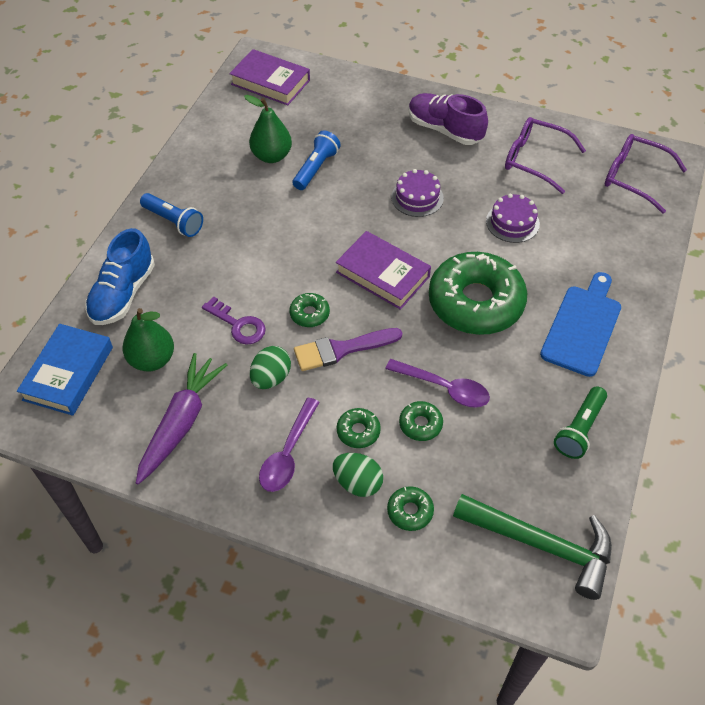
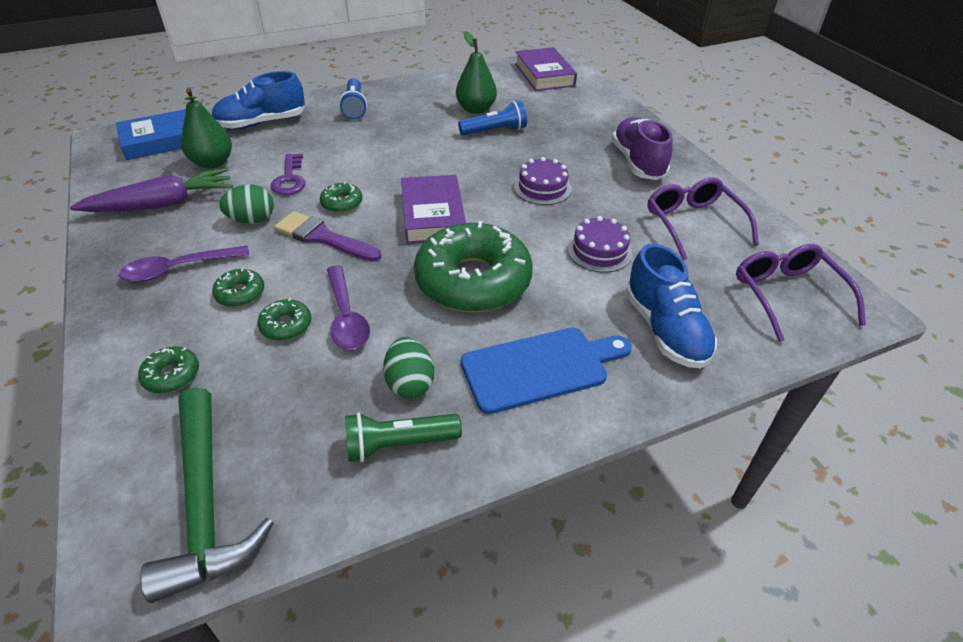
camera: 45 degrees right, 10 degrees down
green egg [333,453,383,497] -> green egg moved to [383,337,434,399]
none -> blue shoe [625,244,717,368]

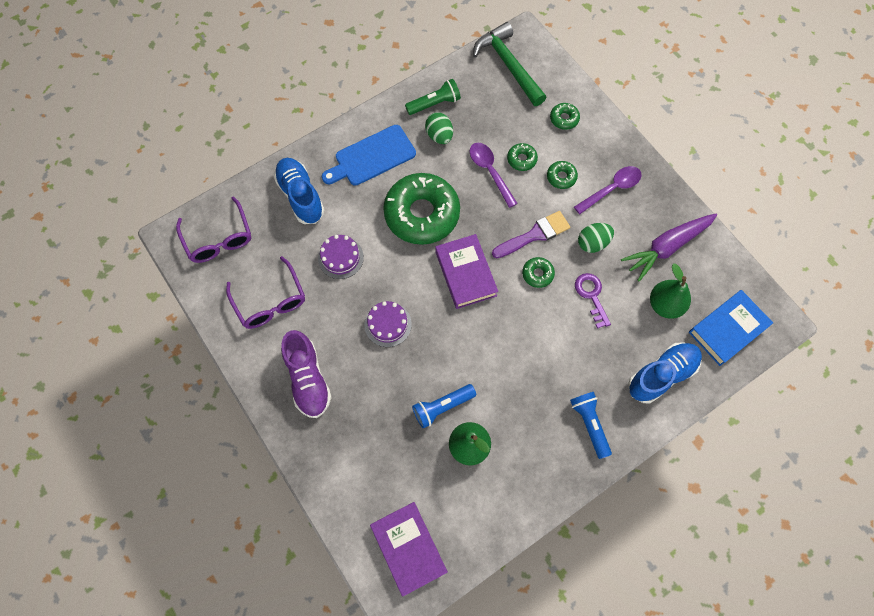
camera: 170 degrees right, 25 degrees up
purple brush [274,211,381,262] -> purple brush turned 45 degrees counterclockwise [492,211,570,258]

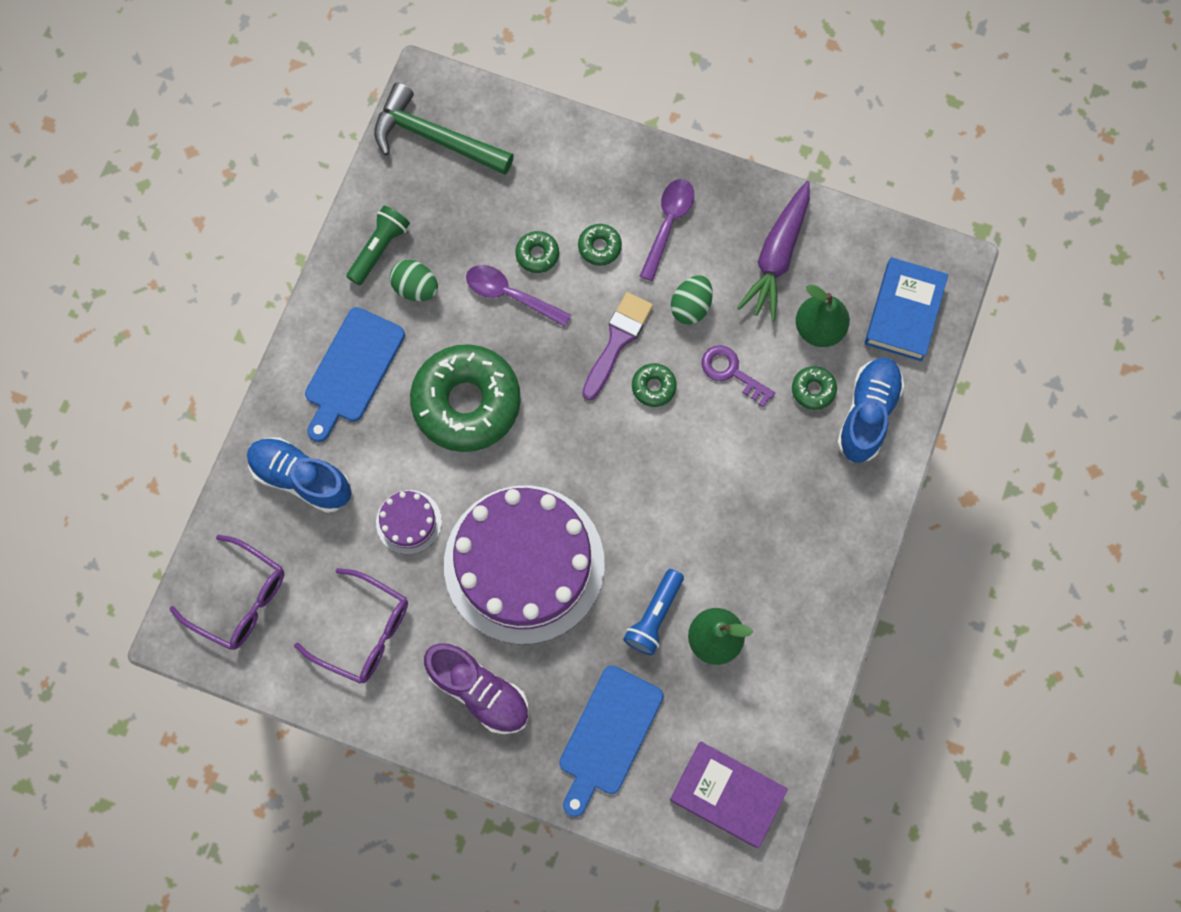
camera: 35 degrees left, 5 degrees up
purple cake [364,301,412,347] -> purple cake [444,485,605,644], size x2.43
purple book [435,234,498,309] -> none
green donut [550,103,580,130] -> green donut moved to [792,366,837,410]
blue flashlight [570,392,612,459] -> none
none -> blue cutting board [559,665,664,817]

